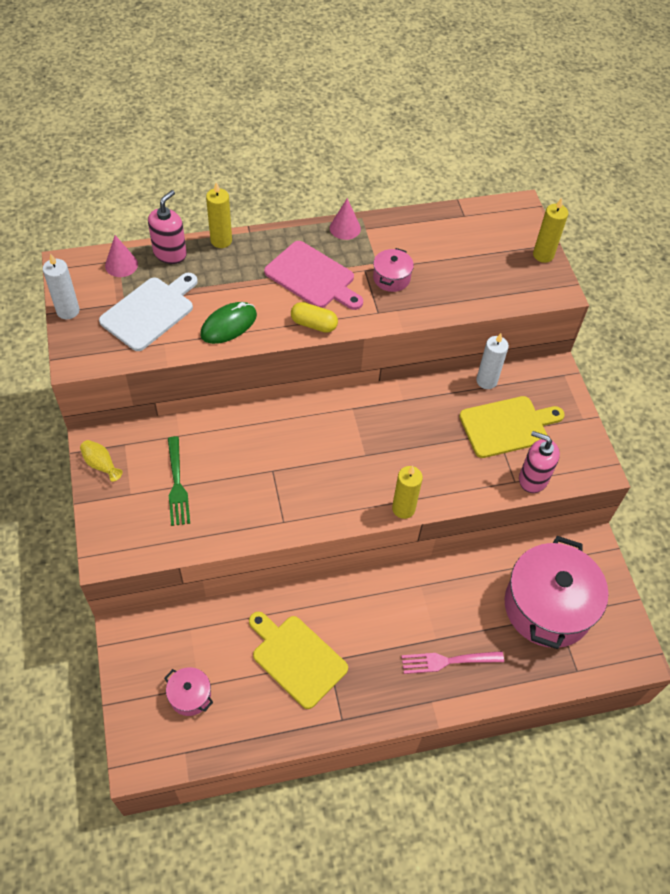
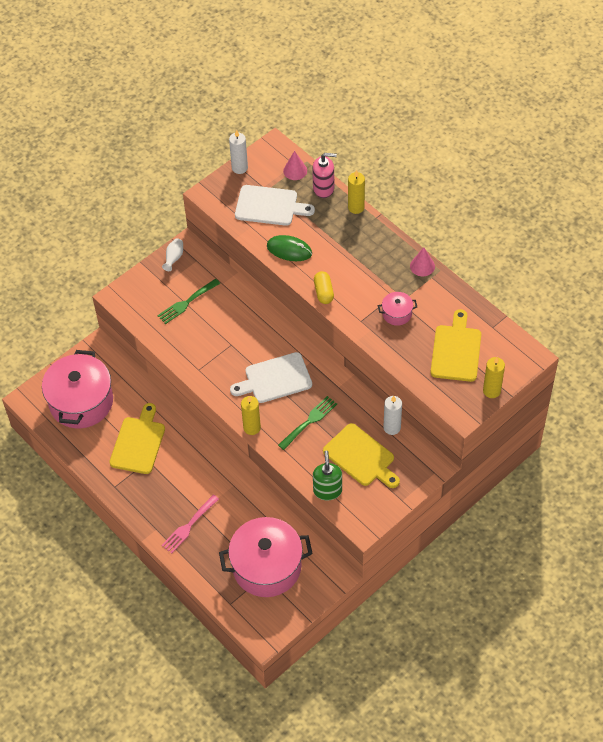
camera: 65 degrees right, 0 degrees up
yellow vase [80,440,123,482] -> white vase [162,238,183,271]
pink pot [164,667,213,716] -> pink pot [42,350,113,428], size x2.30
pink cutting board [264,241,363,310] -> none
pink fork [402,651,504,674] -> pink fork turned 105 degrees counterclockwise [161,495,219,553]
pink soap dispenser [519,431,560,493] -> green soap dispenser [313,451,342,500]
none -> white cutting board [230,352,312,403]
none -> green fork [278,396,337,450]
none -> yellow cutting board [431,309,481,382]

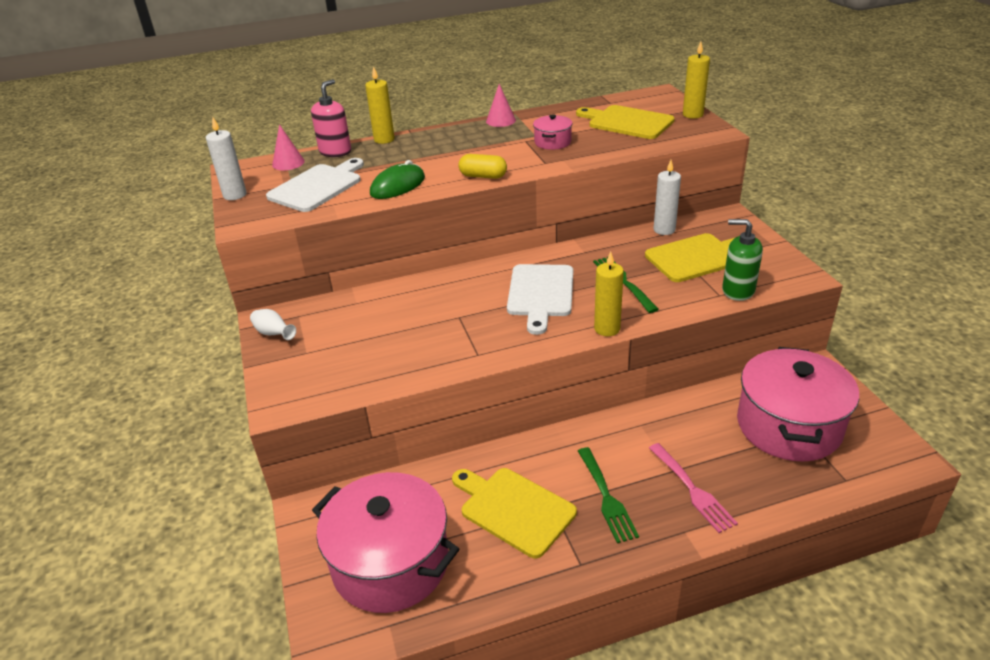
camera: 65 degrees left, 20 degrees down
green fork [157,279,220,324] -> green fork moved to [578,447,639,543]

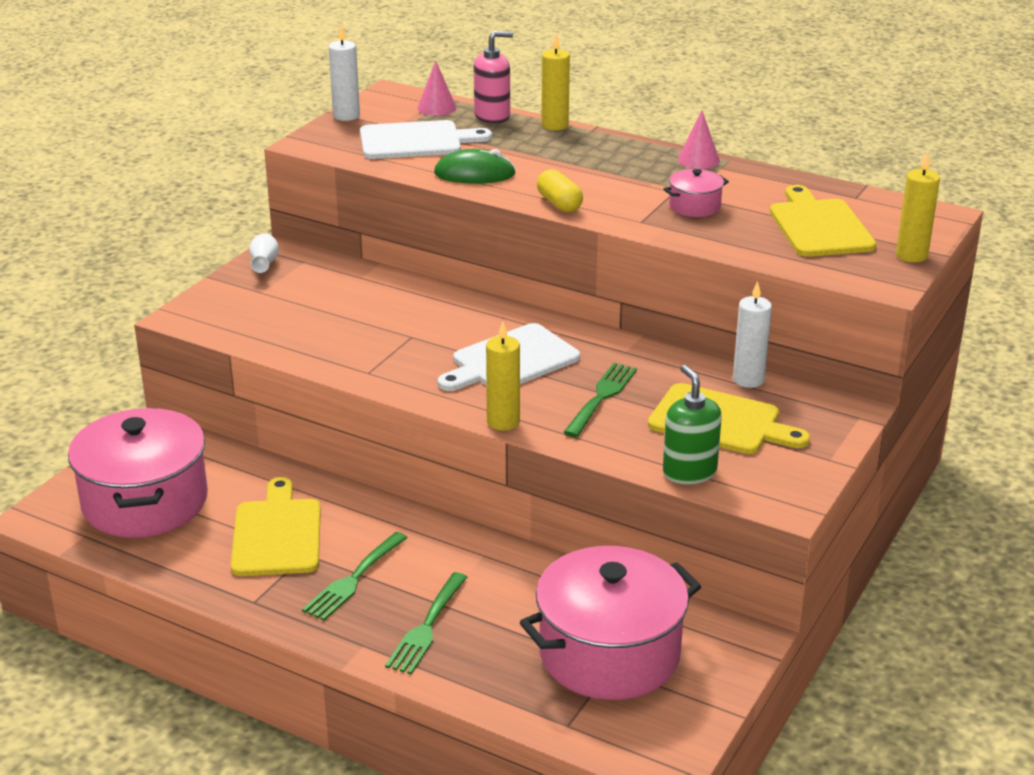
camera: 45 degrees right, 5 degrees down
pink fork [649,443,738,533] -> green fork [385,572,467,674]

